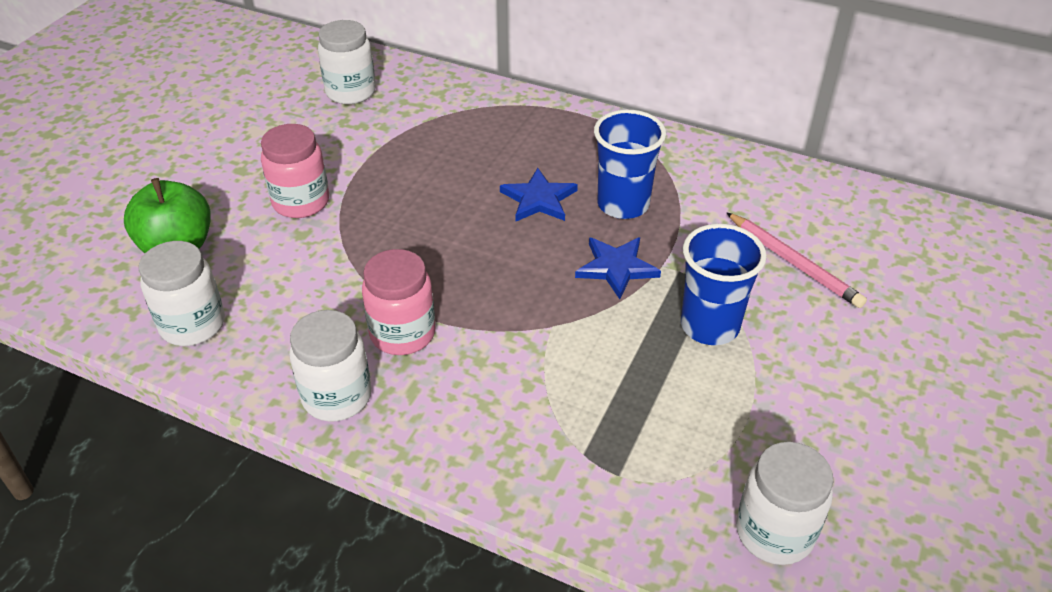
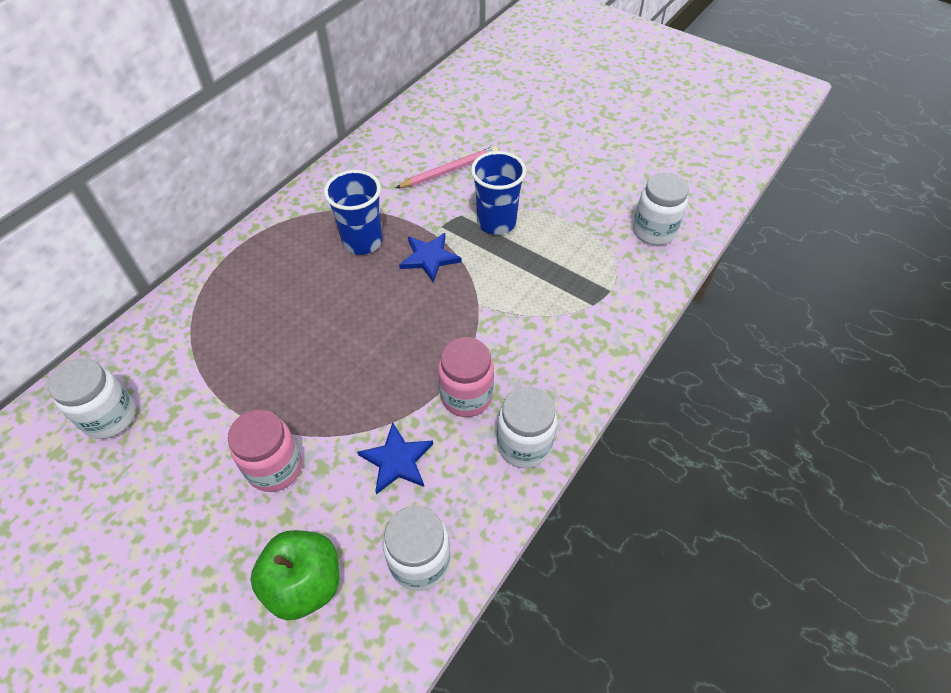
camera: 80 degrees left, 10 degrees up
blue star [500,168,578,222] -> blue star moved to [357,423,433,494]

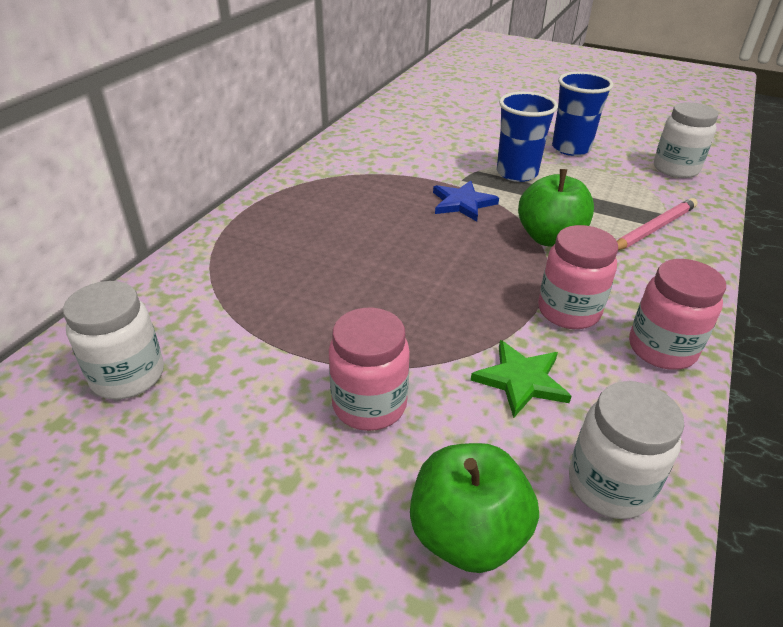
camera: 10 degrees left, 15 degrees down
blue cup [324,170,383,255] -> blue cup moved to [552,72,614,156]
blue star [357,423,433,494] -> green star [471,340,572,418]
pink pencil [396,146,498,188] -> pink pencil moved to [617,198,698,250]
white jar [497,387,557,468] -> pink jar [629,259,726,370]
none -> green apple [518,169,594,247]

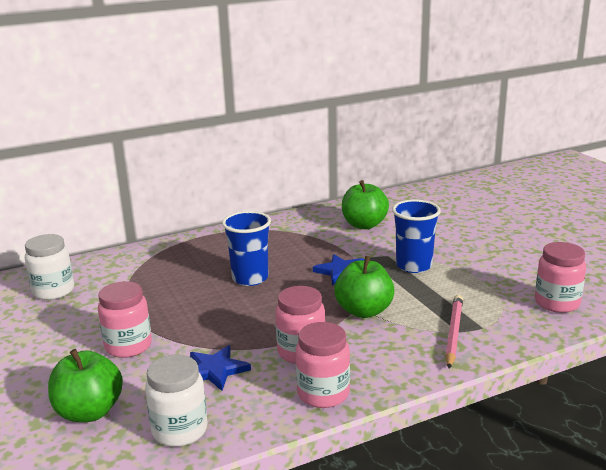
camera: 40 degrees right, 15 degrees down
green star [471,340,572,418] -> blue star [190,345,251,391]
blue cup [552,72,614,156] -> blue cup moved to [222,211,271,286]
pink pencil [617,198,698,250] -> pink pencil turned 75 degrees counterclockwise [445,295,463,368]
white jar [654,102,718,178] -> pink jar [535,242,586,313]
none -> green apple [342,180,389,229]

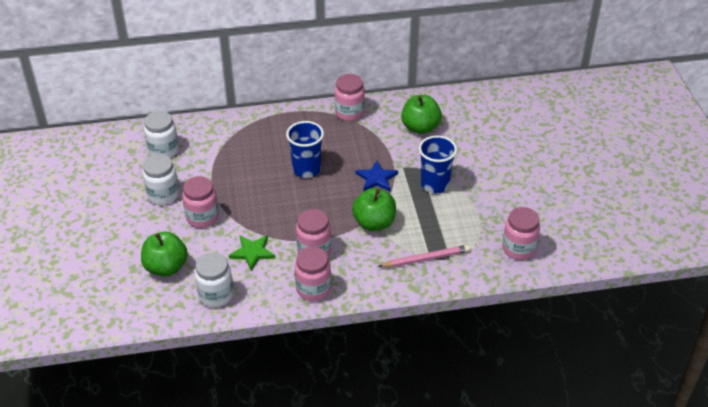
camera: 15 degrees right, 20 degrees up
blue star [190,345,251,391] -> green star [229,235,275,271]
pink pencil [445,295,463,368] -> pink pencil turned 45 degrees clockwise [378,245,470,267]
none -> white jar [143,154,179,205]
none -> pink jar [334,74,365,121]

